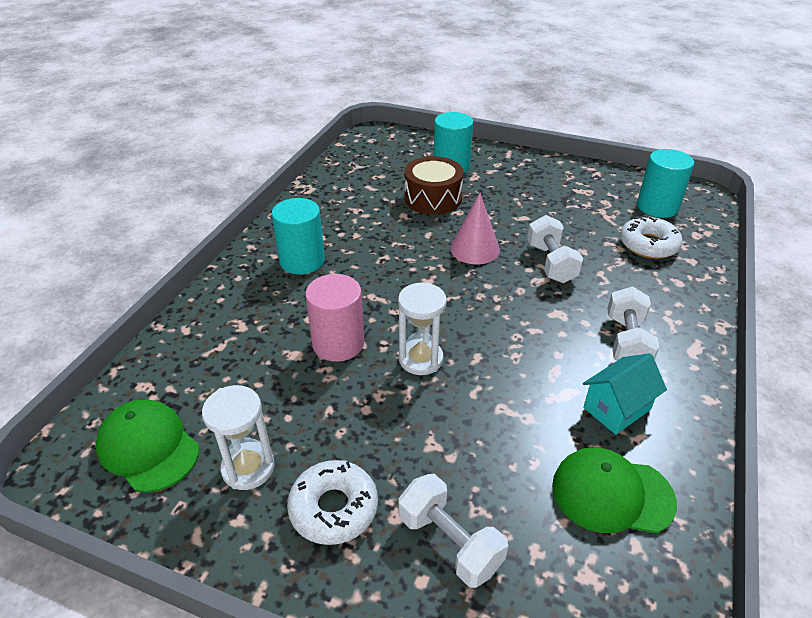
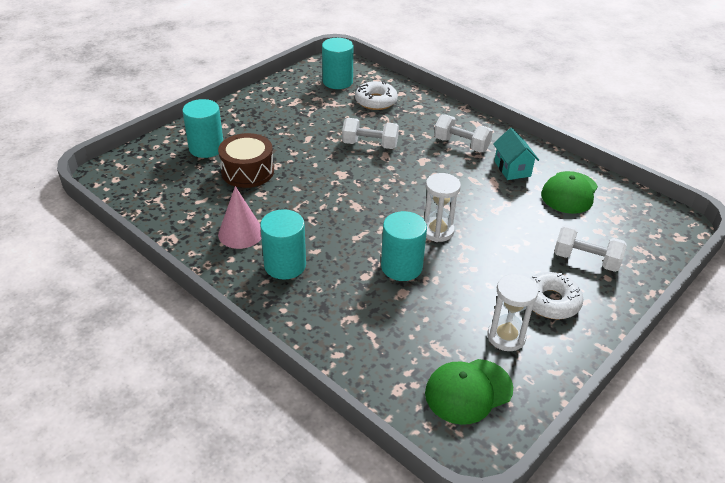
camera: 70 degrees left, 0 degrees up
pink cylinder [305,274,364,362] -> turquoise cylinder [381,211,427,281]
white dumbbell [398,474,508,588] -> white dumbbell turned 45 degrees clockwise [554,225,627,272]
pink cone [450,193,500,264] -> pink cone moved to [218,186,261,249]

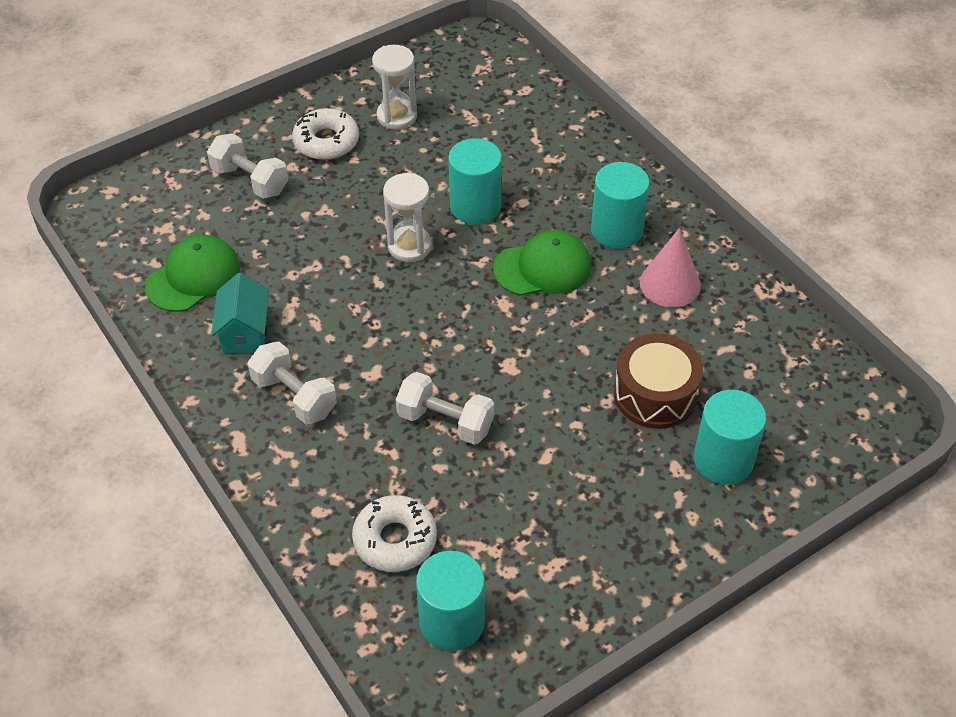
camera: 165 degrees left, 10 degrees up
green cap [425,359,513,425] -> green cap moved to [493,230,592,296]

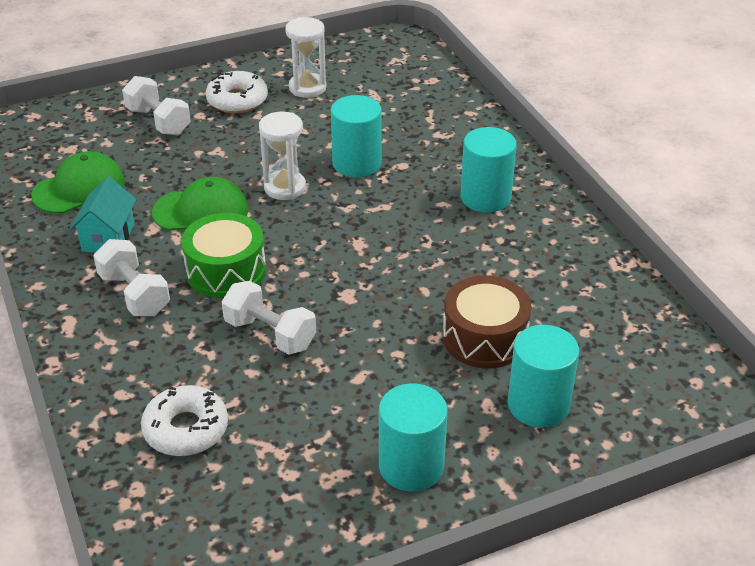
camera: 10 degrees right, 10 degrees down
turquoise cylinder [416,551,485,651] -> turquoise cylinder moved to [379,383,448,491]
green cap [493,230,592,296] -> green cap moved to [152,177,249,231]
pink cone [640,228,701,307] -> none
none -> green drum [181,213,266,298]

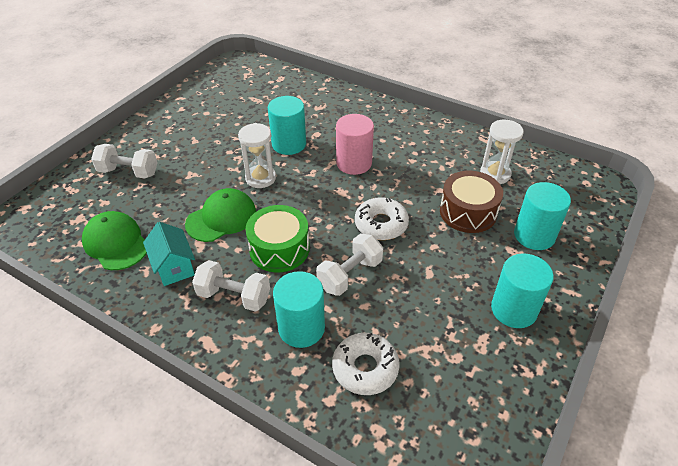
camera: 35 degrees left, 5 degrees up
green cap [32,151,125,214] -> green cap turned 60 degrees counterclockwise [82,211,147,270]
white donut [206,71,268,113] -> white donut moved to [355,197,409,240]
white dumbbell [222,281,316,355] -> white dumbbell turned 45 degrees counterclockwise [316,233,383,296]
white hourglass [285,17,326,98] -> white hourglass moved to [480,120,524,184]
turquoise cylinder [460,127,517,212] -> turquoise cylinder moved to [273,271,325,348]
none -> pink cylinder [336,114,374,175]

